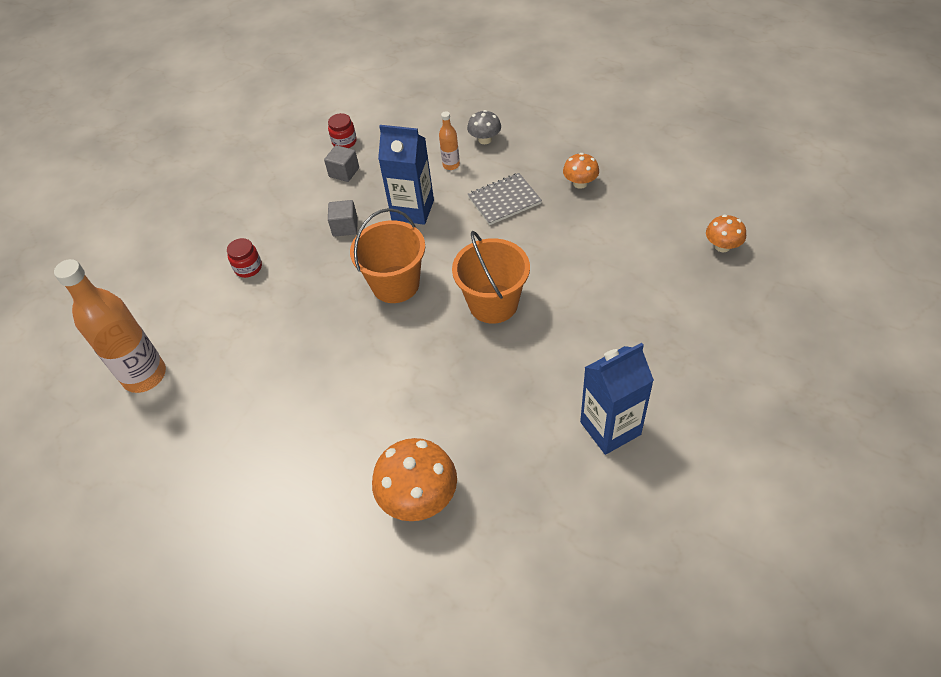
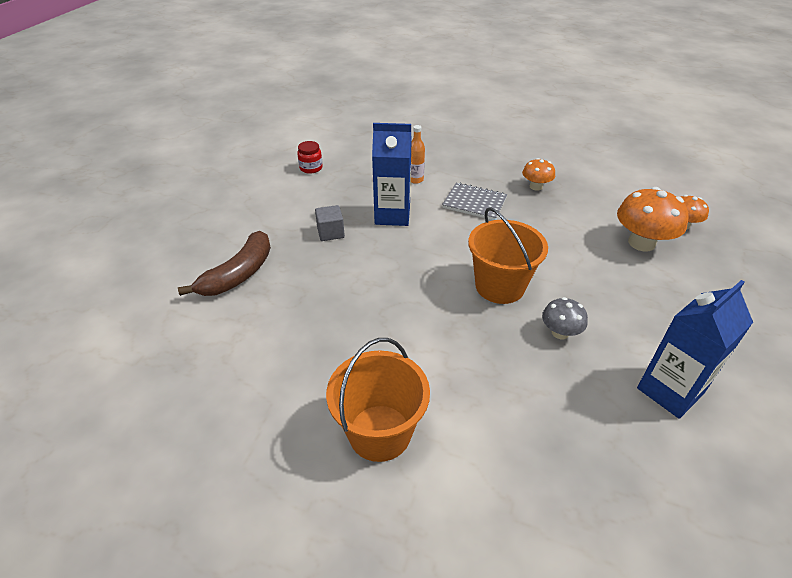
camera: 15 degrees left, 10 degrees down
orange bottle [54,259,166,393] -> none
red jar [227,238,262,278] -> brown banana [178,231,271,296]
grey cube [324,145,359,182] -> none
orange bucket [350,208,425,303] -> orange bucket moved to [326,338,430,462]
orange mushroom [372,438,457,521] -> orange mushroom moved to [617,187,689,252]
grey mushroom [467,110,501,144] -> grey mushroom moved to [542,297,588,339]
grey notebook [468,173,542,225] -> grey notebook turned 60 degrees clockwise [442,182,507,220]

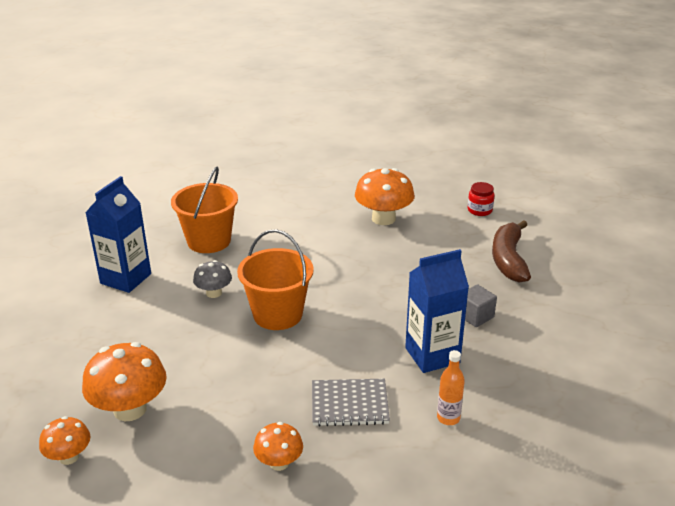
camera: 155 degrees right, 10 degrees down
red jar [297,141,323,174] -> red jar moved to [468,182,495,216]
orange bucket [326,338,430,462] -> orange bucket moved to [171,167,238,253]
none -> orange mushroom [355,168,414,225]

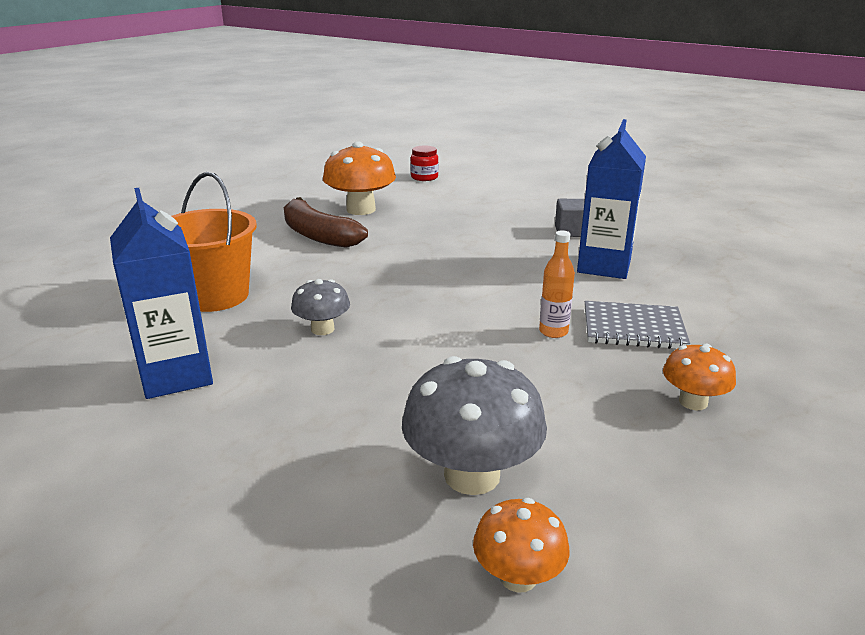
camera: 50 degrees left, 5 degrees down
orange mushroom [82,342,167,421] -> grey mushroom [402,356,547,495]
orange bucket [237,229,314,330] -> none
grey notebook [312,379,390,426] -> grey notebook turned 60 degrees clockwise [585,301,690,349]
orange bottle [437,350,465,425] -> orange bottle moved to [539,230,575,338]
brown banana [492,220,531,283] -> brown banana moved to [284,197,368,247]

